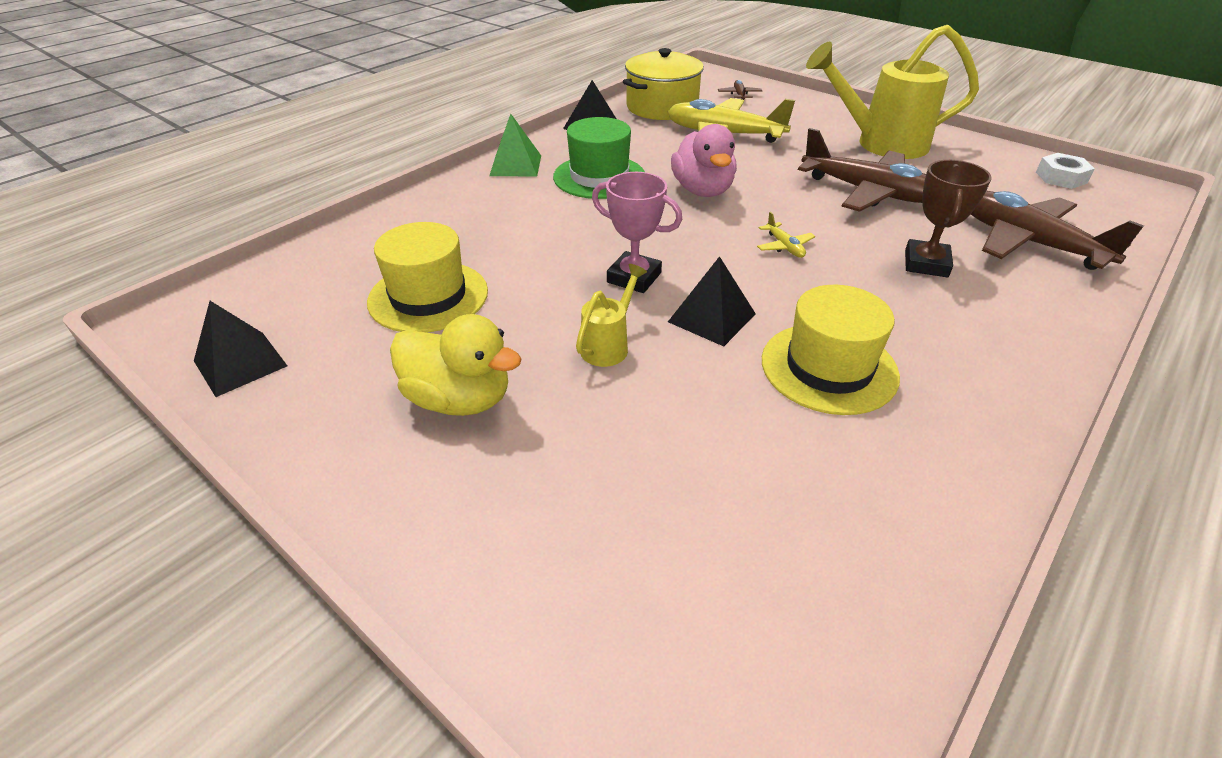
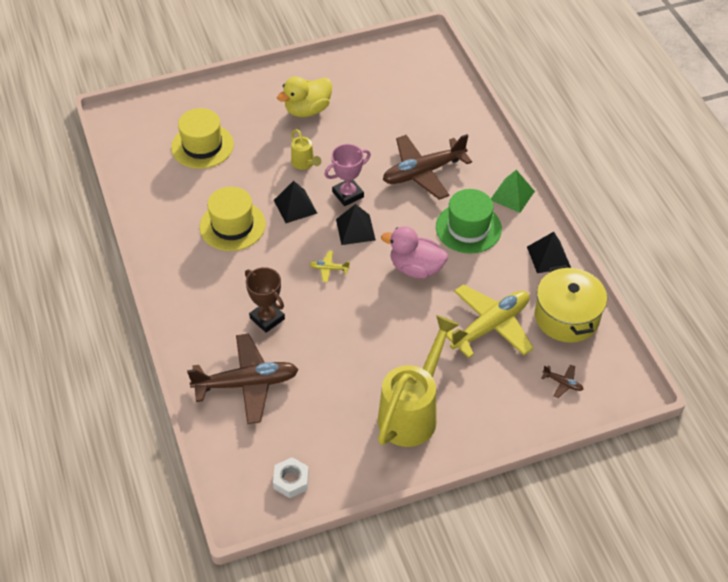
camera: 120 degrees right, 10 degrees up
black pyramid [194,301,287,397] -> black pyramid moved to [336,204,376,245]
yellow hat [367,222,488,333] -> yellow hat moved to [171,108,234,169]
brown plane [798,128,926,212] -> brown plane moved to [383,134,472,200]

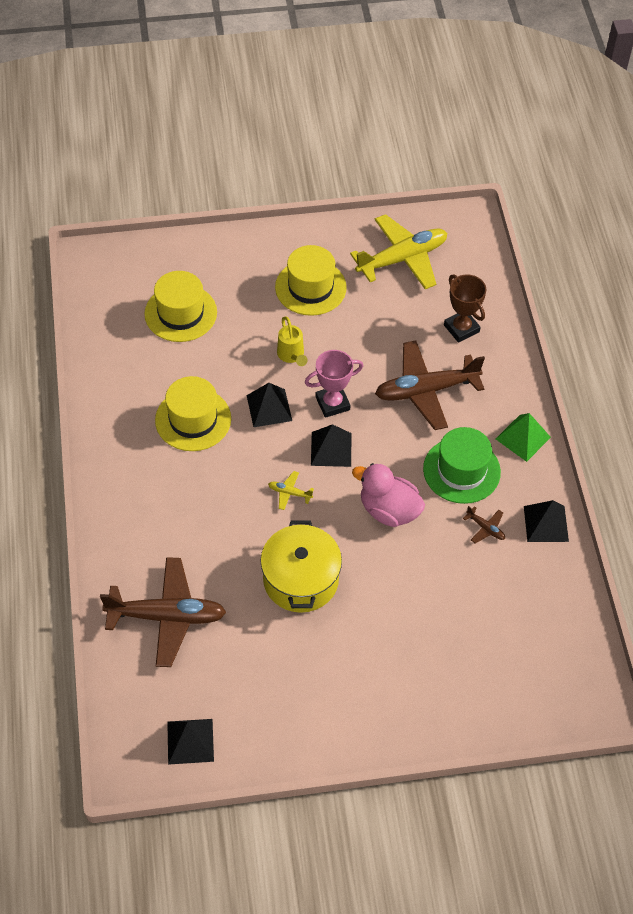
camera: 10 degrees right, 5 degrees up
brown trophy [245,267,285,333] -> brown trophy moved to [444,274,486,343]
white nut [273,457,309,498] -> black pyramid [167,719,214,765]
yellow duck [277,76,332,117] -> yellow hat [275,245,347,316]
yellow watering can [378,315,459,447] -> none
yellow plane [446,284,534,358] -> yellow plane moved to [350,214,447,289]
yellow pot [535,265,607,343] -> yellow pot moved to [260,520,342,613]
brown plane [541,364,583,398] -> brown plane moved to [463,506,505,543]

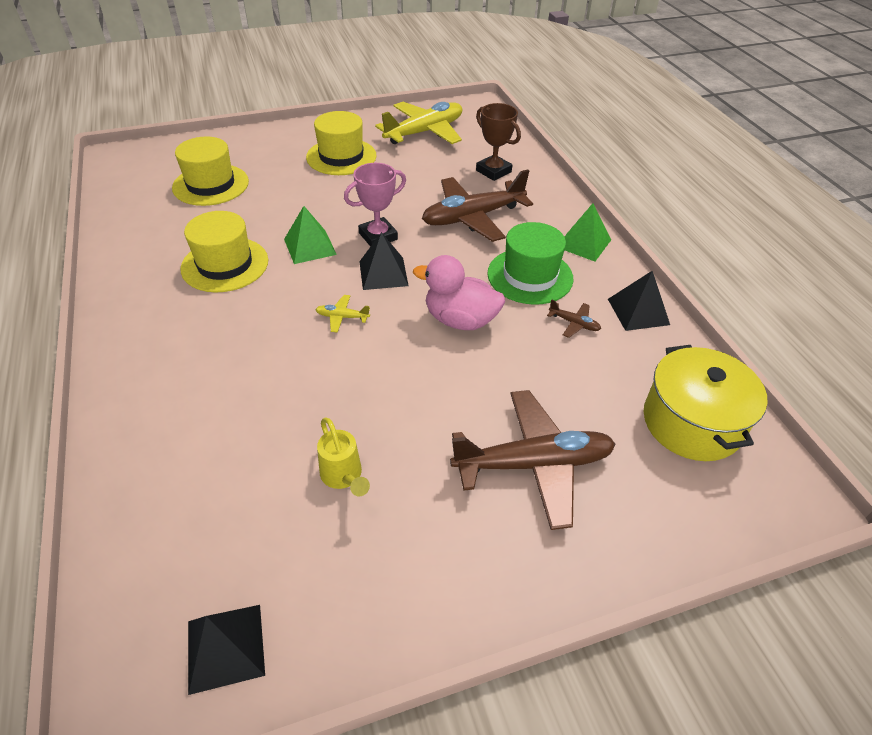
camera: 10 degrees left, 10 degrees down
brown plane [100,557,226,667] -> brown plane moved to [450,390,615,530]
black pyramid [246,383,292,427] -> green pyramid [284,206,337,264]
yellow pot [260,520,342,613] -> yellow pot moved to [644,345,768,461]
yellow watering can [277,316,308,366] -> yellow watering can moved to [317,417,370,496]

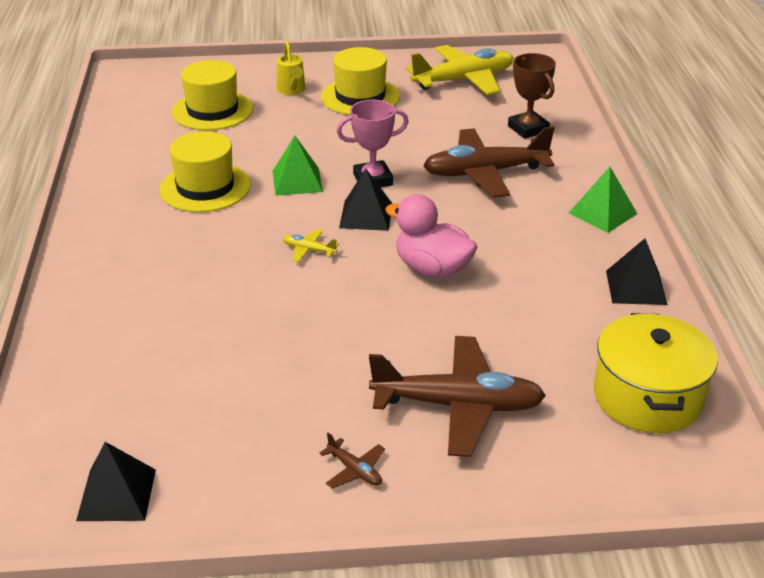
camera: 15 degrees right, 10 degrees down
yellow watering can [317,417,370,496] -> yellow watering can moved to [277,41,306,95]
green hat [487,222,574,305] -> none
brown plane [547,299,601,338] -> brown plane moved to [319,433,385,489]

